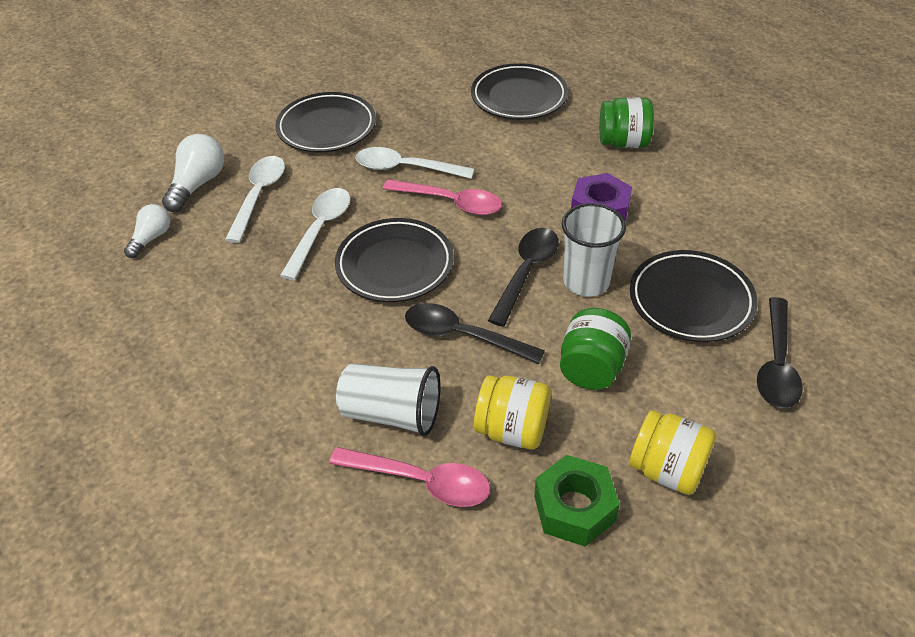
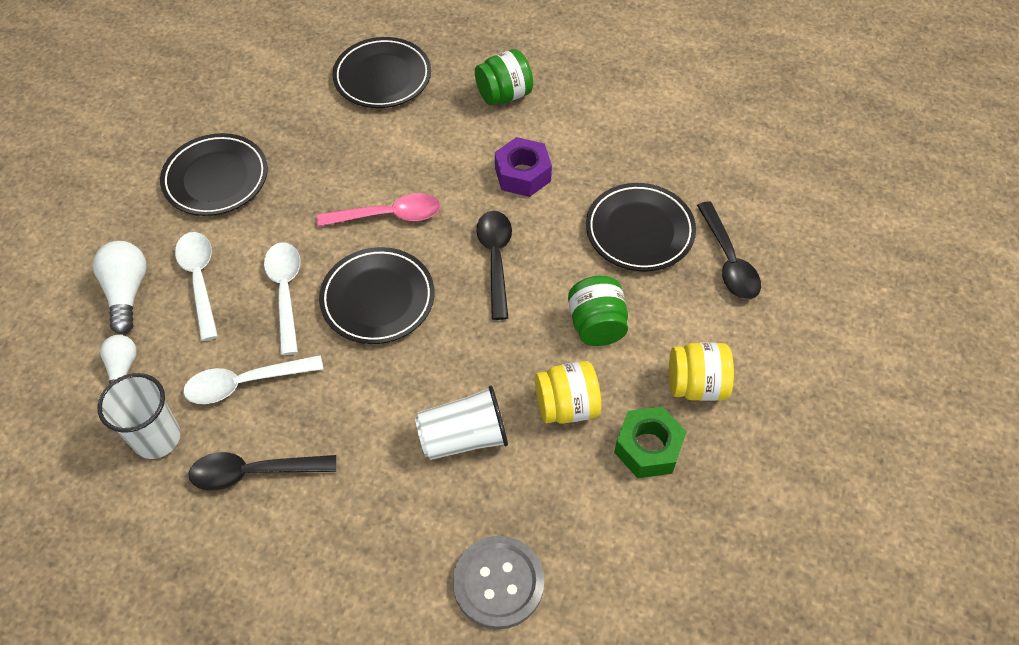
camera: 30 degrees left, 10 degrees up
pink spoon [329,447,490,507] -> none
white spoon [355,147,474,179] -> white spoon moved to [183,355,323,404]
black spoon [405,303,545,364] -> black spoon moved to [188,452,336,491]
white cup [561,203,626,297] -> white cup moved to [97,373,181,459]
none -> grey button [453,536,544,629]

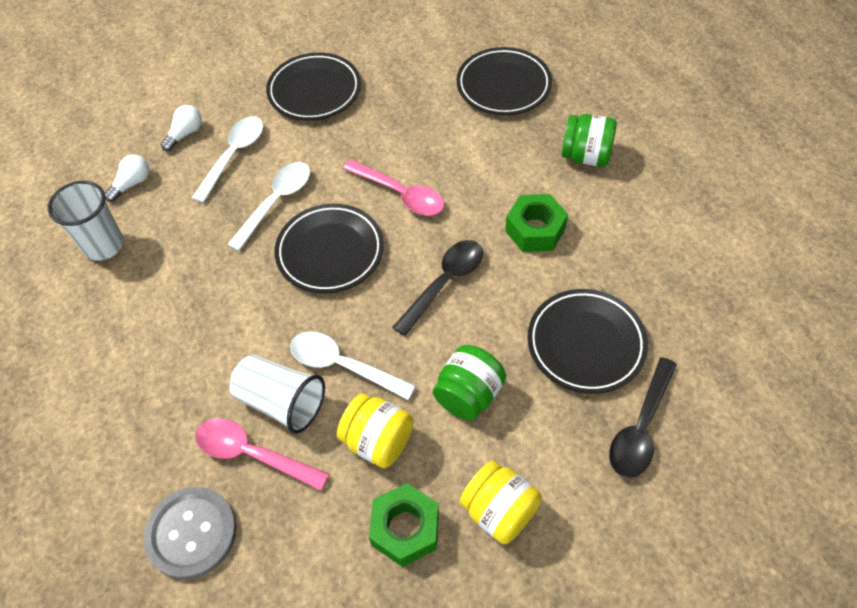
camera: 45 degrees right, 0 degrees up
white light bulb [93,241,147,334] -> white light bulb [161,105,202,151], size x0.65
white spoon [183,355,323,404] -> white spoon moved to [290,332,416,400]
black spoon [188,452,336,491] -> none
purple nut [495,137,552,197] -> green nut [505,194,568,252]
none -> pink spoon [195,418,329,491]

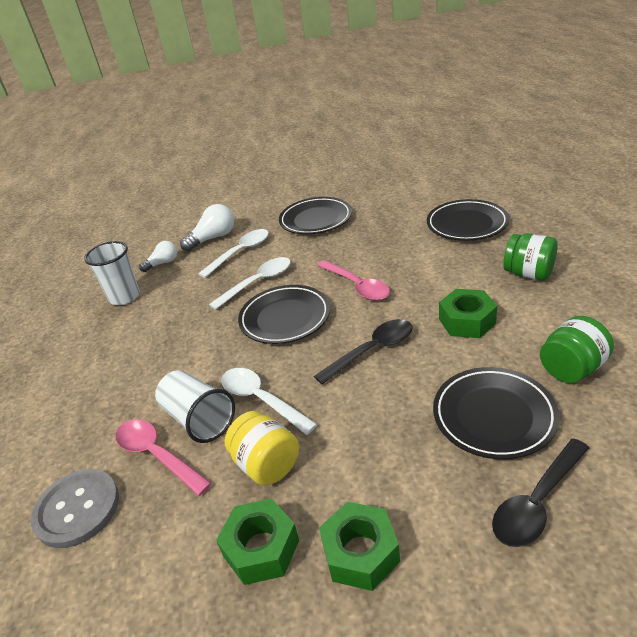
camera: 20 degrees right, 20 degrees down
white light bulb [161,105,202,151] -> white light bulb [180,204,234,251], size x1.54
green jar [433,345,506,421] -> green jar moved to [540,316,614,383]
yellow jar [460,460,542,544] -> green nut [319,502,400,591]

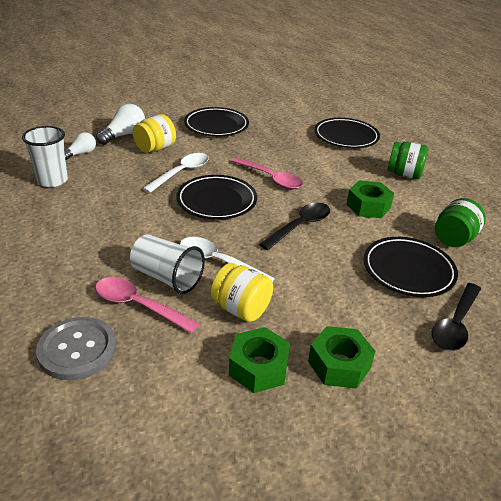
camera: 20 degrees left, 0 degrees up
white spoon [198,229,269,278] -> yellow jar [133,114,176,153]

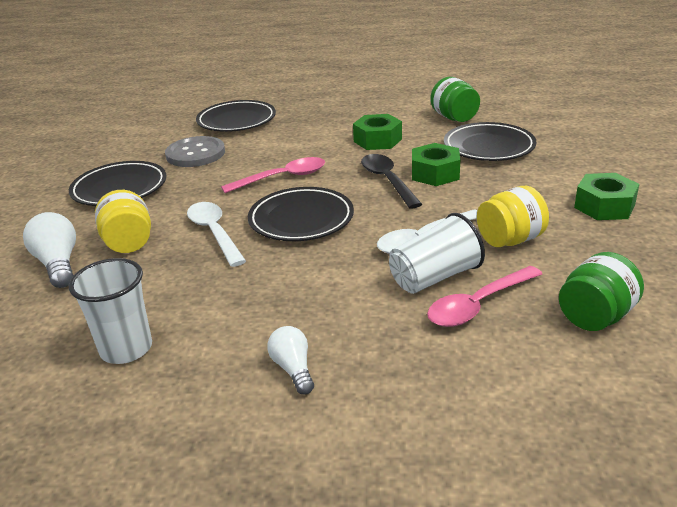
camera: 60 degrees left, 5 degrees down
grey button [36,317,116,380] -> grey button moved to [165,136,225,167]
white light bulb [64,132,96,160] -> white light bulb moved to [267,326,314,394]
green nut [229,327,290,393] -> green nut moved to [412,143,460,186]
green jar [388,142,428,179] -> green jar moved to [559,252,644,331]
black spoon [432,283,481,351] -> none

